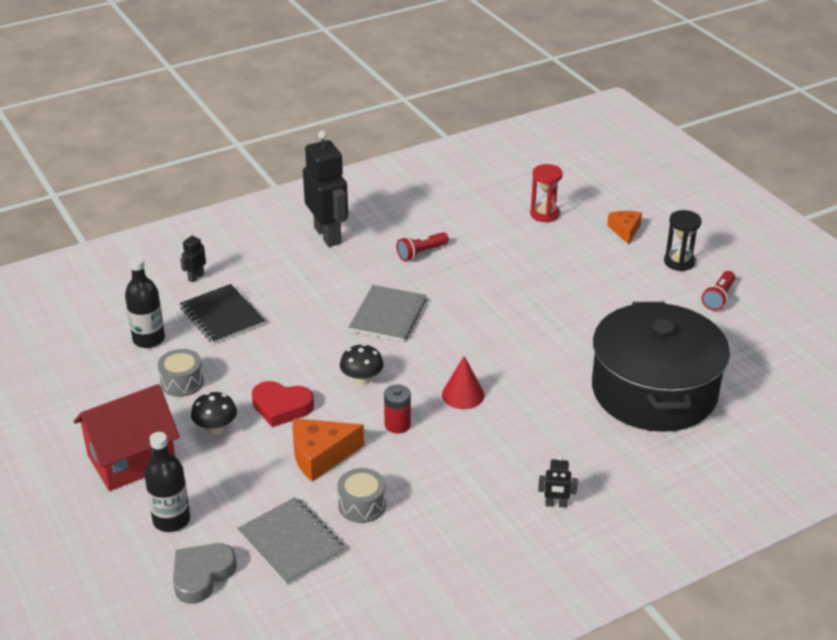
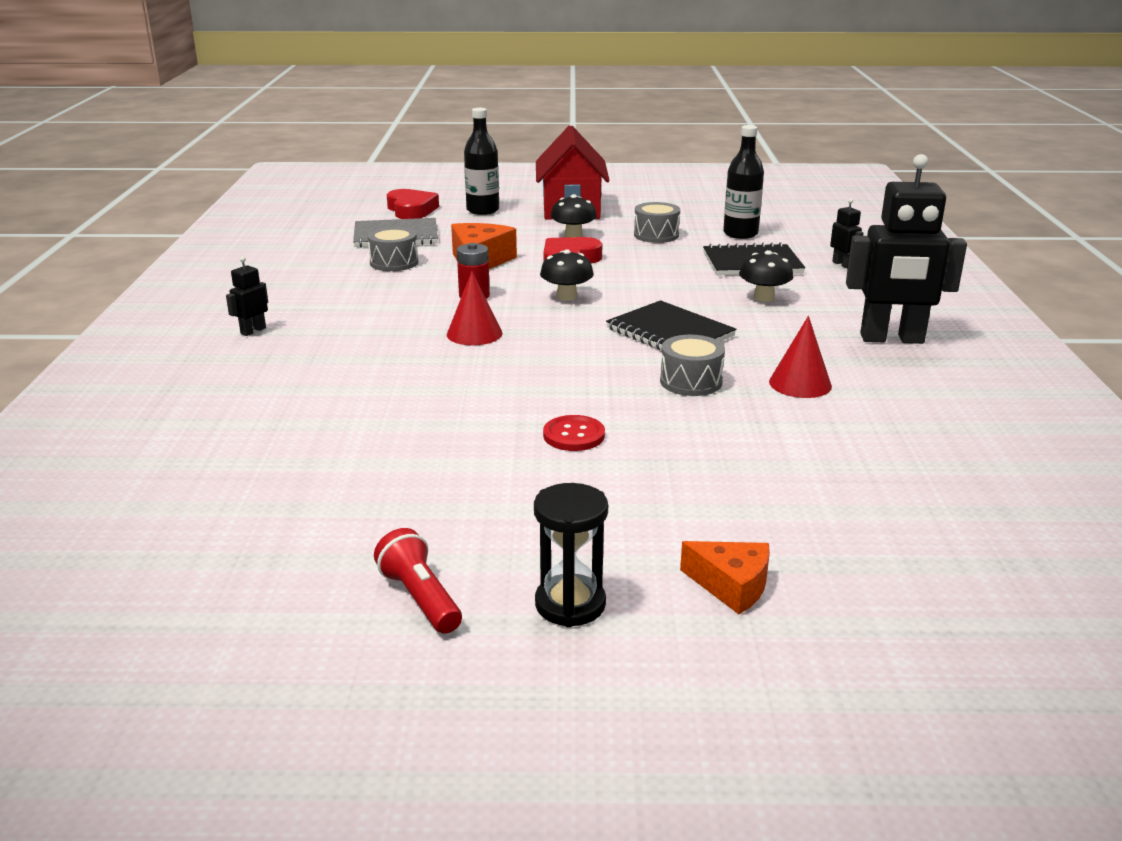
camera: 120 degrees right, 10 degrees down
grey heart [173,543,237,604] -> red heart [387,189,439,219]
grey notebook [349,285,427,342] -> black notebook [606,300,736,350]
red flashlight [396,232,449,261] -> red cone [769,316,832,398]
red hourglass [530,164,563,223] -> none
black pot [592,302,730,432] -> none
none -> red button [543,415,605,451]
none -> grey drum [660,335,725,396]
none -> black mushroom [739,250,794,302]

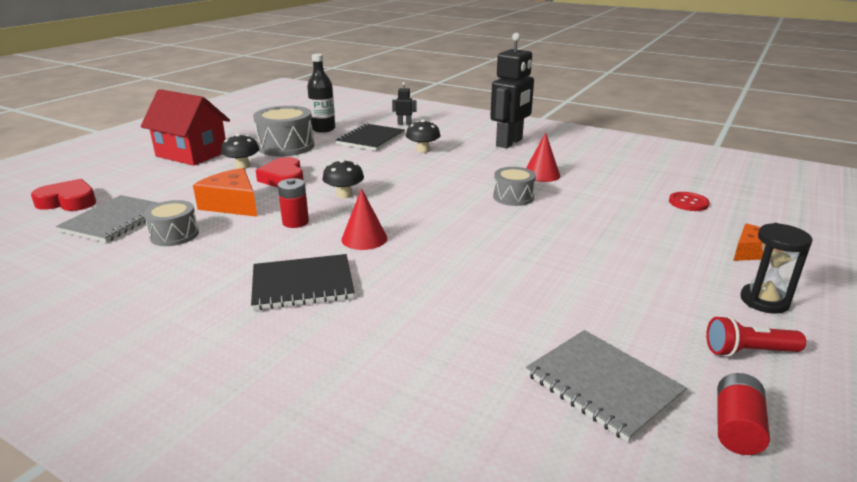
camera: 60 degrees left, 0 degrees up
black robot [226,256,268,336] -> none
black bottle [464,108,499,215] -> none
red button [543,415,605,451] -> red button moved to [669,192,710,211]
black notebook [606,300,736,350] -> black notebook moved to [251,254,355,310]
grey drum [634,202,680,243] -> grey drum [253,106,314,156], size x1.67
none -> grey notebook [526,330,687,442]
none -> red battery [717,373,770,455]

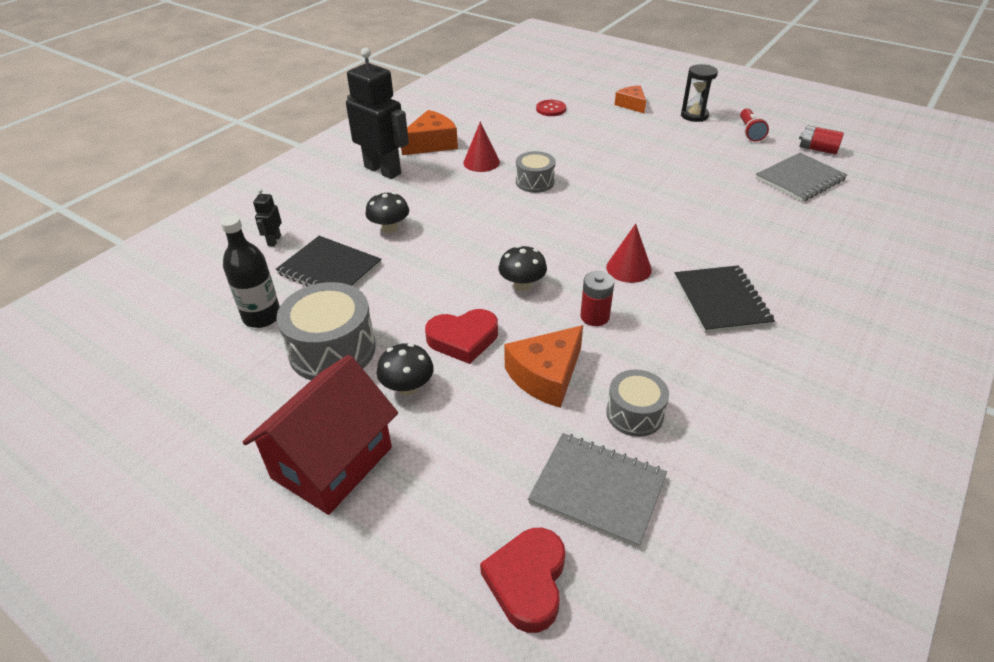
camera: 85 degrees left, 15 degrees up
none -> orange cheese [401,110,458,155]

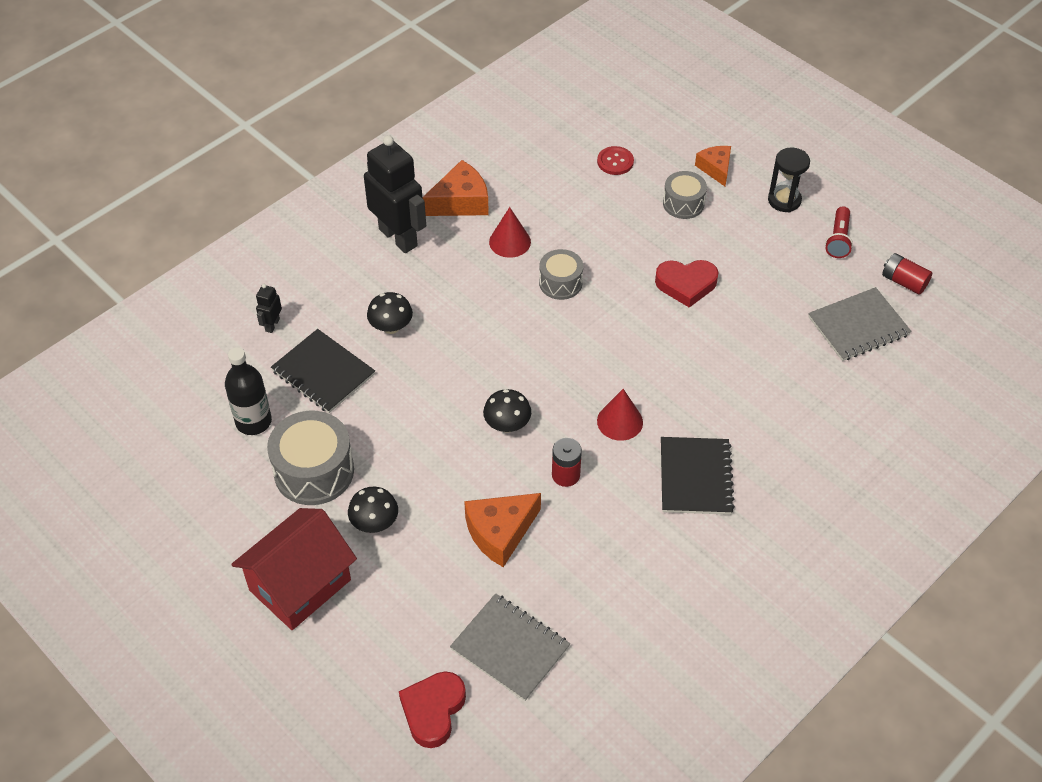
camera: 10 degrees right, 10 degrees up
red heart [425,309,498,364] -> red heart moved to [655,260,719,308]
grey drum [606,369,669,437] -> grey drum moved to [663,171,707,219]

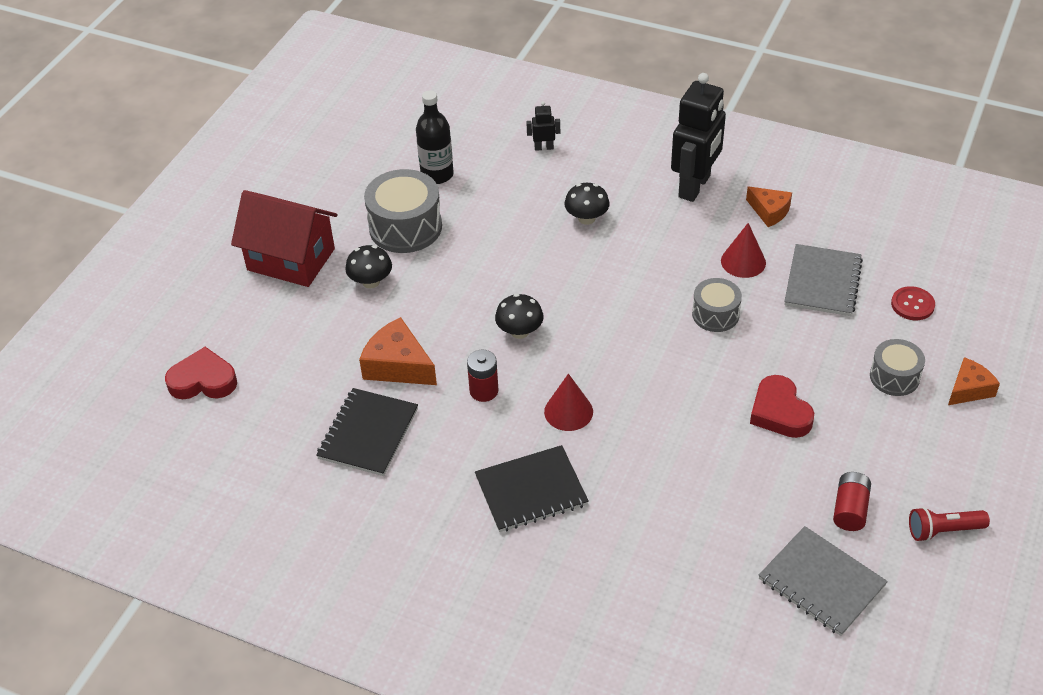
camera: 70 degrees right, 5 degrees down
black notebook [271,329,375,413] -> black notebook moved to [316,388,418,476]
orange cheese [422,160,489,216] -> orange cheese [746,186,792,227], size x0.65
grey notebook [450,593,570,701] -> grey notebook moved to [784,244,863,316]
black hourglass [768,148,810,212] -> none
red battery [882,253,932,295] -> red battery moved to [833,472,871,531]

